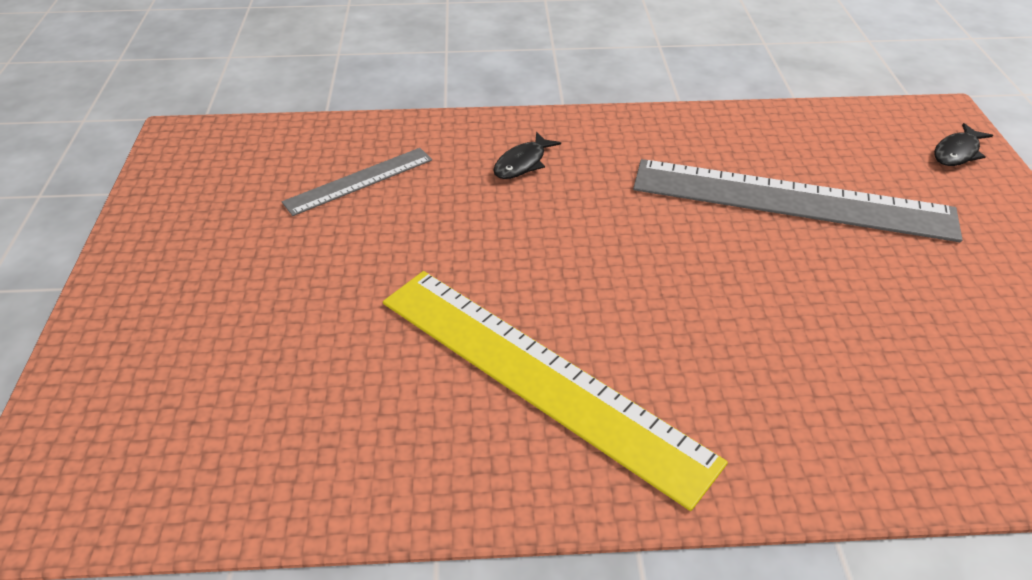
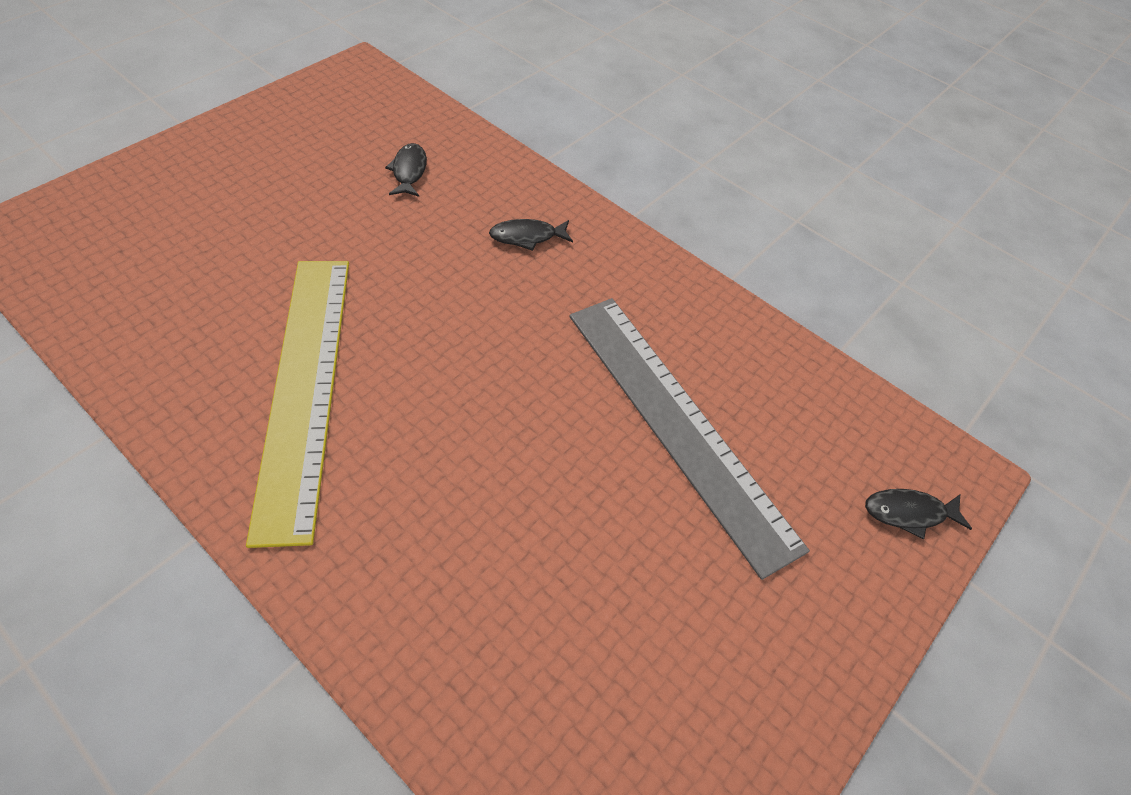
camera: 40 degrees right, 10 degrees up
grey ruler [282,148,432,216] -> black fish [385,143,427,197]

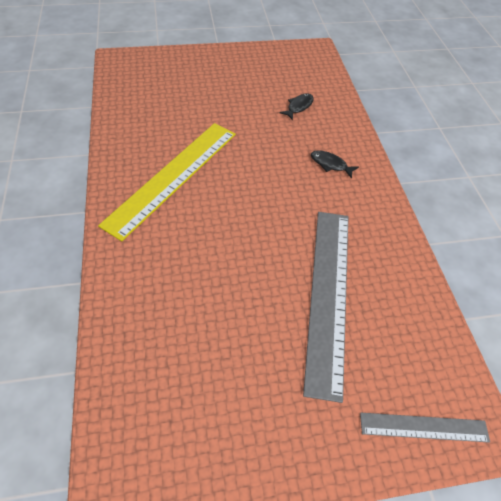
camera: 40 degrees right, 0 degrees up
black fish [865,489,972,539] -> grey ruler [360,413,490,443]

